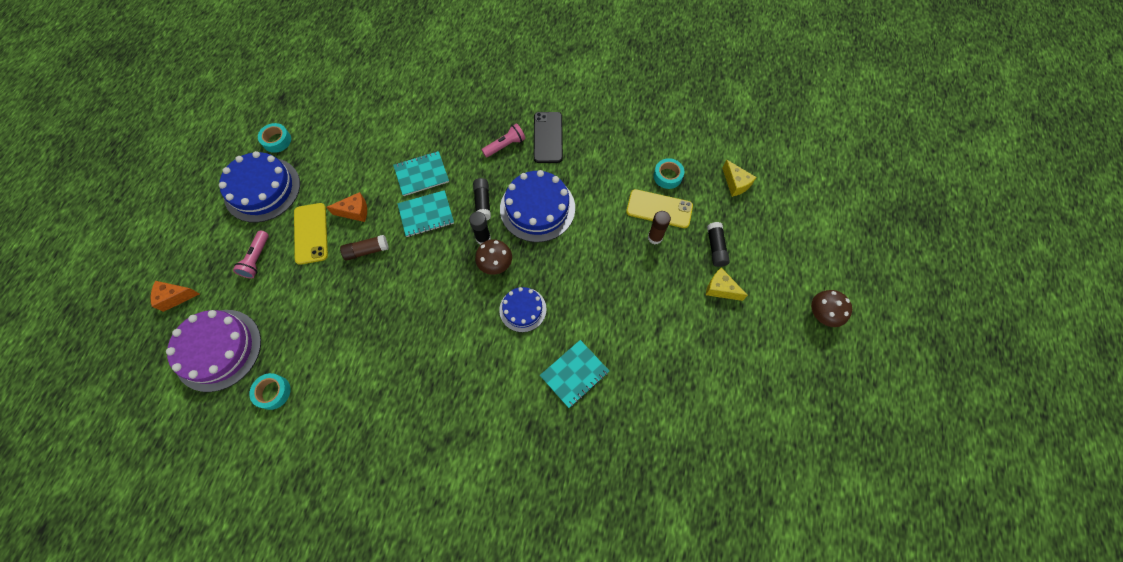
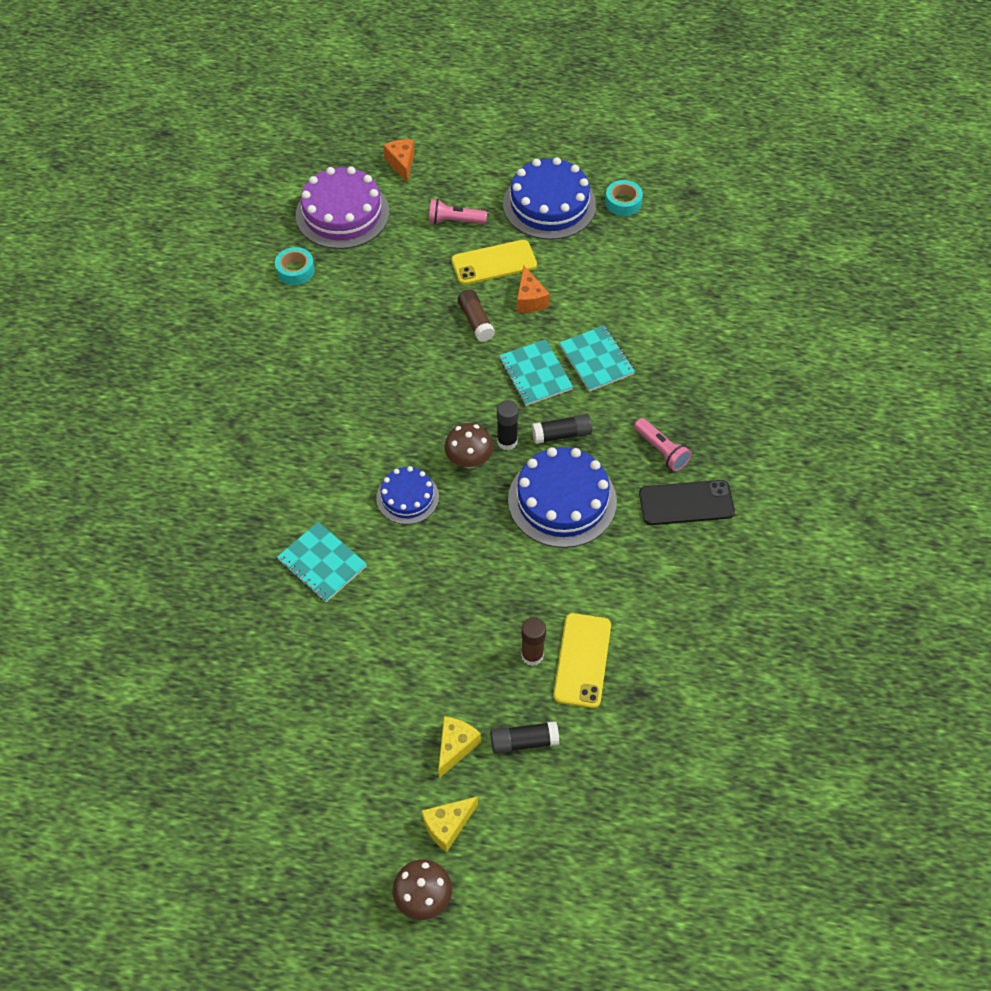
camera: 85 degrees right, 10 degrees down
turquoise tape [654,158,684,189] -> none
yellow cheese [722,160,757,197] -> yellow cheese moved to [422,796,478,852]

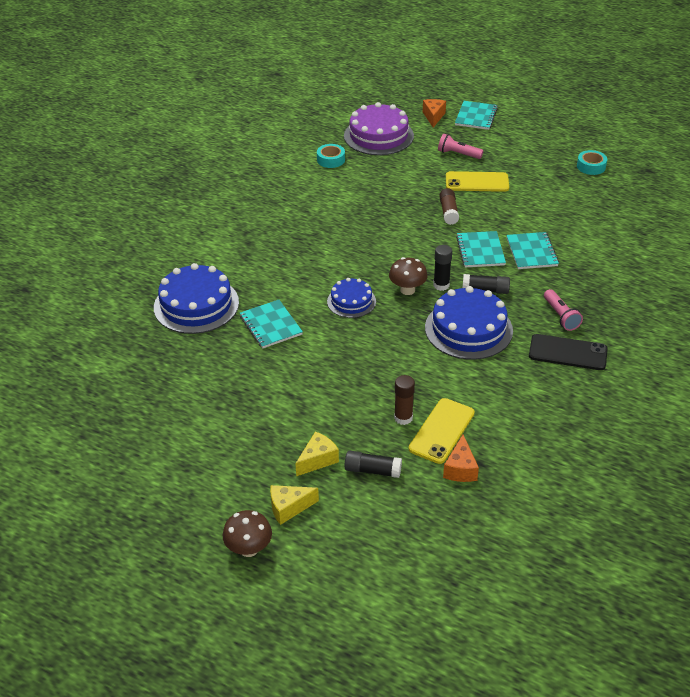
camera: 20 degrees right, 15 degrees down
blue cake [503,157,596,240] -> blue cake moved to [154,263,239,334]
orange cheese [517,266,550,313] -> orange cheese moved to [443,435,479,482]
none -> turquoise notebook [455,101,498,130]

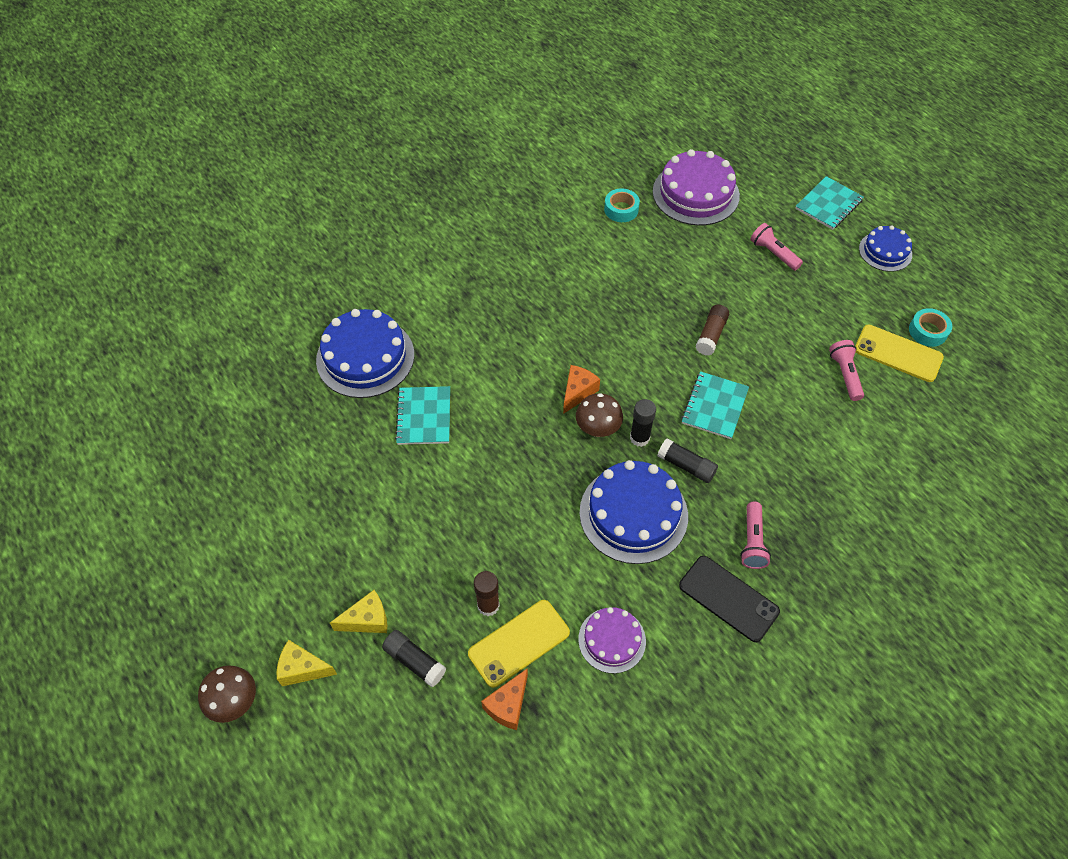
camera: 25 degrees right, 15 degrees up
blue cake [327,278,376,318] -> blue cake moved to [859,226,912,272]
orange cheese [423,99,446,128] -> orange cheese moved to [563,365,600,414]
yellow phone [446,171,509,192] -> yellow phone moved to [855,325,944,382]
turquoise notebook [506,232,559,269] -> none
none -> purple cake [578,607,646,674]
none -> pink flashlight [829,340,864,401]

